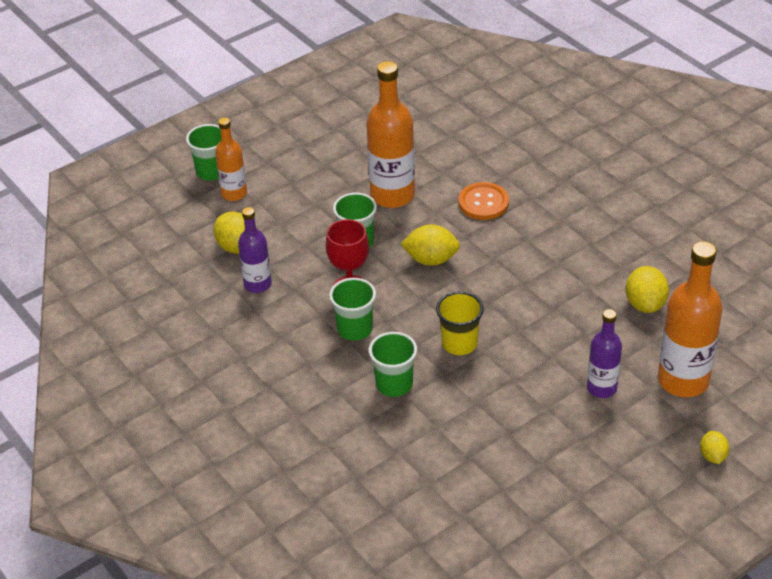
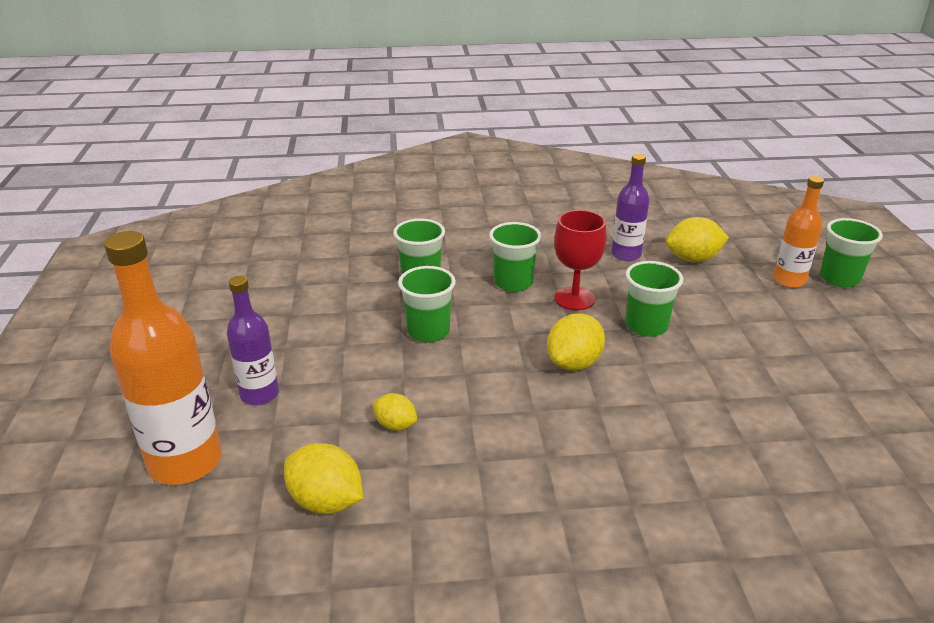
camera: 120 degrees right, 10 degrees down
orange bottle [366,61,415,208] -> none
yellow cup [436,291,484,355] -> green cup [398,266,456,342]
orange button [458,182,509,220] -> none
yellow lemon [700,431,730,464] -> yellow lemon moved to [372,393,417,431]

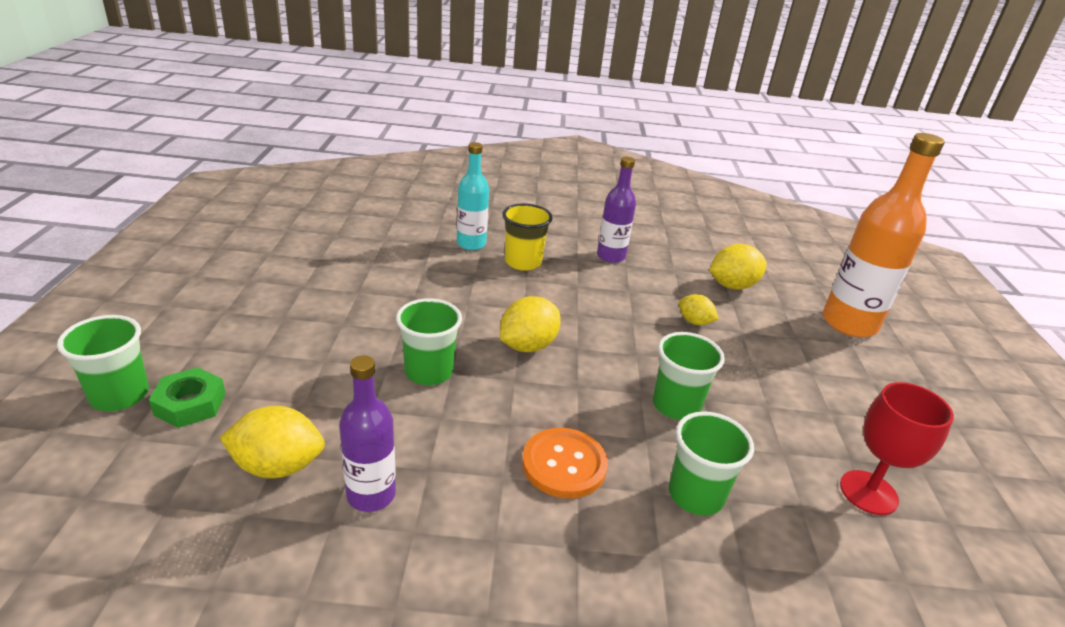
camera: 175 degrees left, 0 degrees up
purple bottle [227,276,279,405] -> purple bottle moved to [597,157,636,263]
yellow lemon [284,443,363,514] -> yellow lemon turned 60 degrees counterclockwise [709,244,767,290]
green cup [489,222,542,292] -> orange button [522,428,608,498]
red goblet [554,210,607,310] -> red goblet moved to [840,382,954,515]
orange bottle [773,176,824,288] -> green nut [149,367,226,428]
none -> turquoise bottle [457,142,489,250]
none -> yellow cup [502,203,553,271]

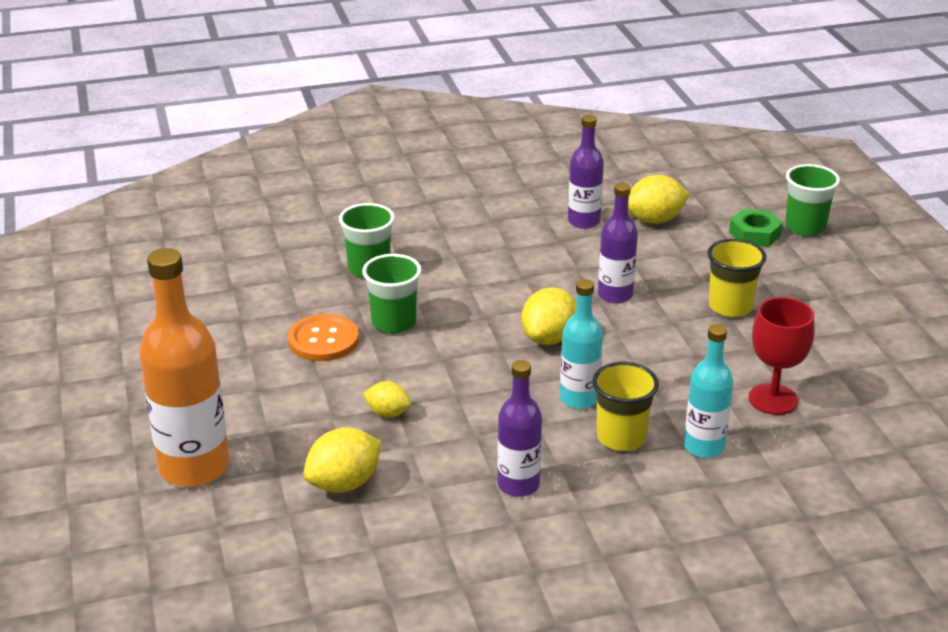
camera: 165 degrees right, 0 degrees up
green cup [396,298,462,385] -> purple bottle [598,183,638,303]
orange button [522,428,608,498] -> orange button moved to [288,314,359,361]
red goblet [840,382,954,515] -> red goblet moved to [749,297,815,415]
none -> turquoise bottle [560,279,603,409]
none -> yellow cup [708,239,766,317]

